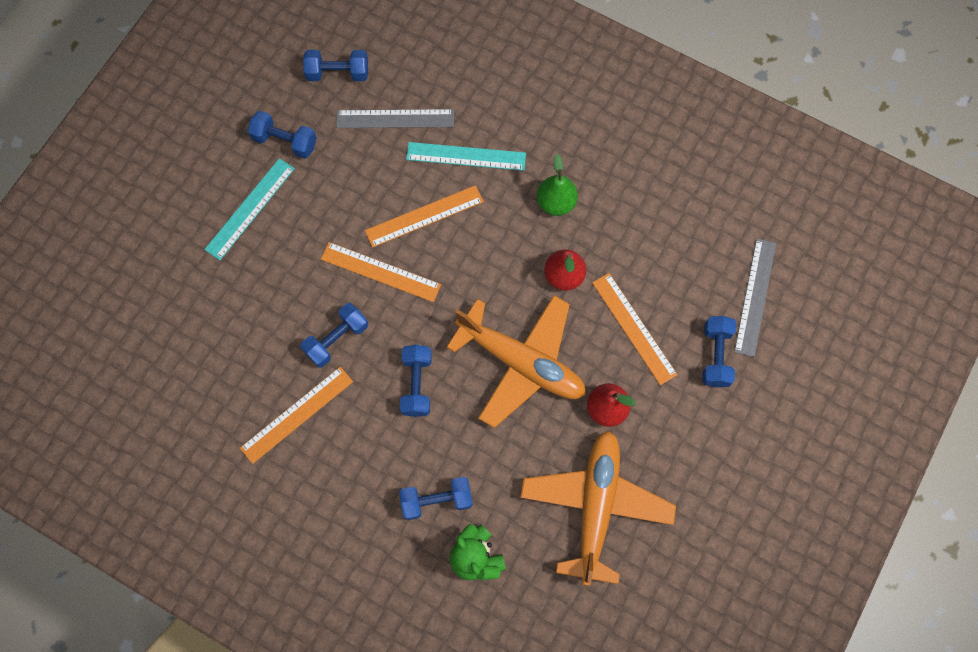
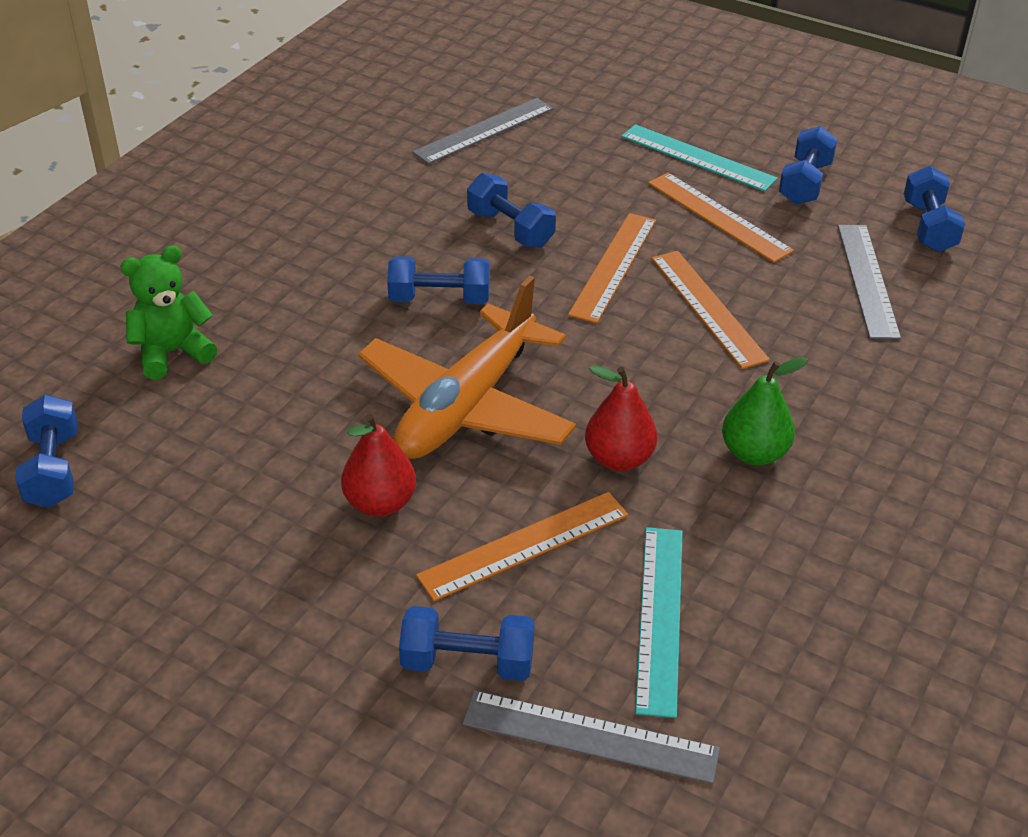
camera: 90 degrees right, 30 degrees down
orange ruler [240,367,353,464] -> orange ruler moved to [648,173,794,262]
blue dumbbell [399,477,473,520] -> blue dumbbell moved to [15,395,78,508]
turquoise ruler [406,142,526,171] -> turquoise ruler moved to [635,527,683,718]
orange plane [520,431,676,586] -> none
none -> grey ruler [412,98,553,164]

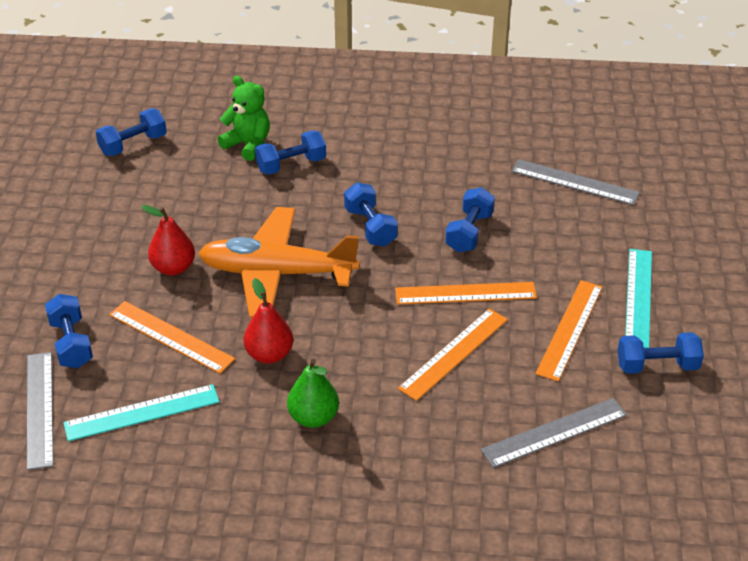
camera: 65 degrees right, 0 degrees up
blue dumbbell [904,166,965,252] -> blue dumbbell moved to [255,130,326,175]

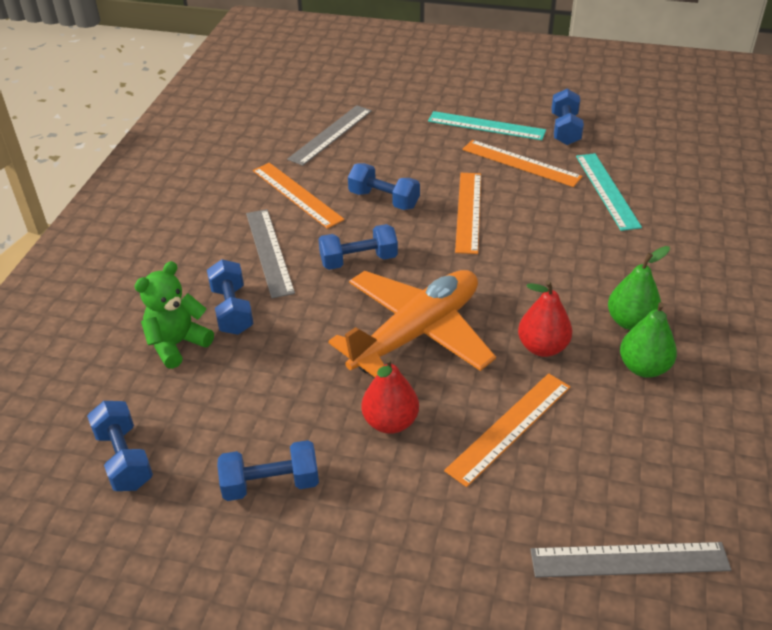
camera: 80 degrees left, 0 degrees up
blue dumbbell [45,294,93,368] -> blue dumbbell moved to [217,440,319,501]
turquoise ruler [63,384,220,441] -> turquoise ruler moved to [576,153,642,231]
orange plane [198,207,360,318] -> orange plane turned 150 degrees counterclockwise [328,270,496,377]
orange ruler [398,308,508,401] -> orange ruler moved to [253,163,345,229]
grey ruler [481,398,627,468] -> grey ruler moved to [246,209,295,298]
none -> green pear [620,302,677,378]

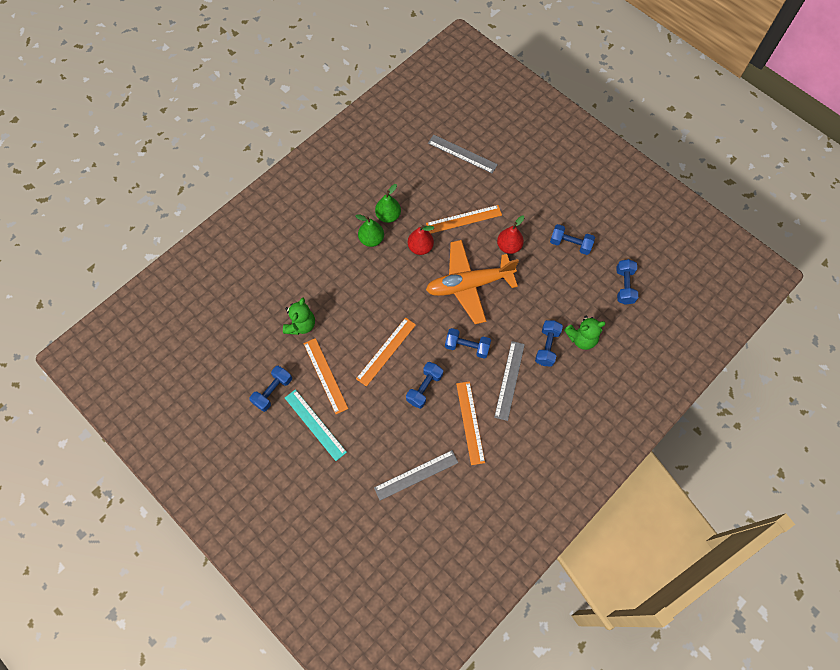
camera: 150 degrees left, 25 degrees up
blue dumbbell [348,163,420,210] -> blue dumbbell turned 60 degrees clockwise [406,362,443,409]
turquoise ruler [576,153,642,231] -> green teddy bear [283,298,315,335]

